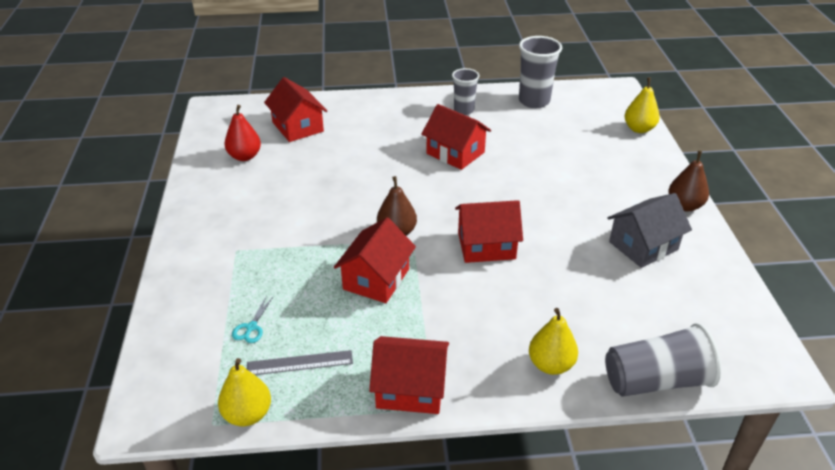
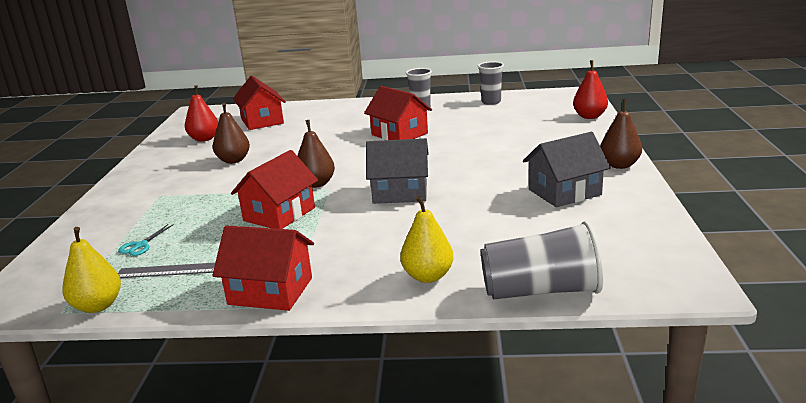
camera: 10 degrees right, 15 degrees down
red house [455,200,523,263] -> grey house [366,138,429,204]
grey cup [519,36,562,108] -> grey cup [478,61,504,105], size x0.64
yellow pear [625,77,660,133] -> red pear [573,60,608,119]
none -> brown pear [213,103,250,164]

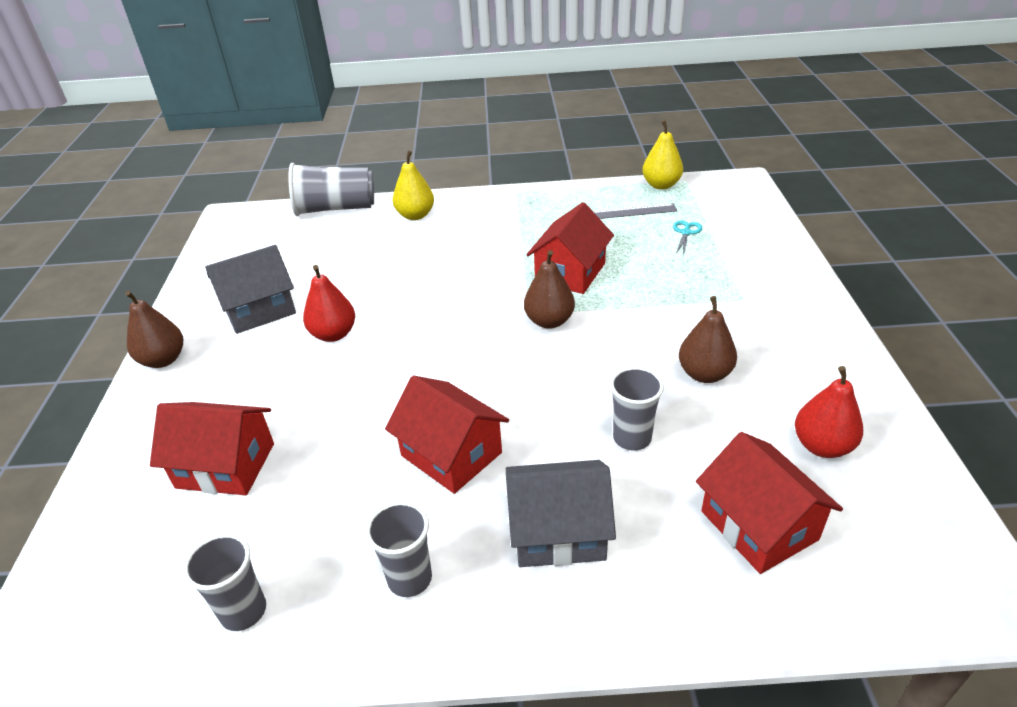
camera: 175 degrees right, 15 degrees up
red house [212,225,314,311] -> red house moved to [150,402,274,495]
grey house [366,138,429,204] -> grey house moved to [506,460,616,567]
red pear [573,60,608,119] -> red pear moved to [303,265,355,342]
none -> grey cup [610,367,664,451]

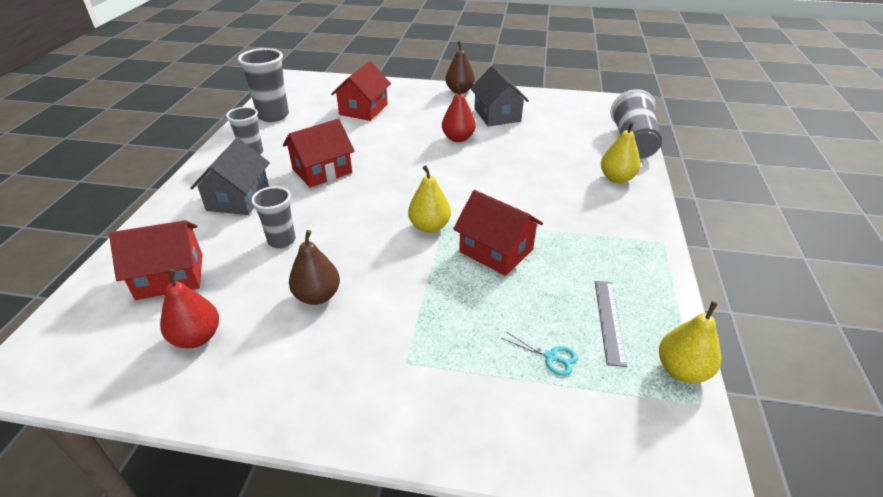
camera: 100 degrees right, 0 degrees up
grey cup [183,533,266,631] -> grey cup [238,48,289,122], size x1.56
brown pear [524,250,575,329] -> yellow pear [408,165,451,233]

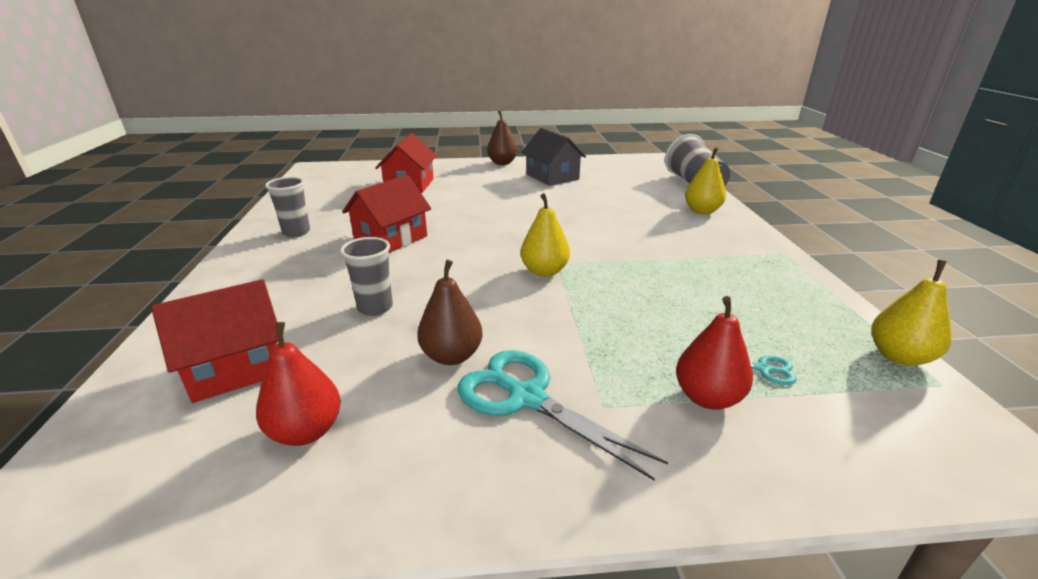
camera: 15 degrees left, 10 degrees down
grey house [190,138,270,215] -> none
grey cup [238,48,289,122] -> none
red pear [442,84,476,142] -> red pear moved to [676,296,753,410]
red house [453,190,543,276] -> none
grey ruler [595,281,627,367] -> none
none -> turquoise scissors [457,350,668,481]

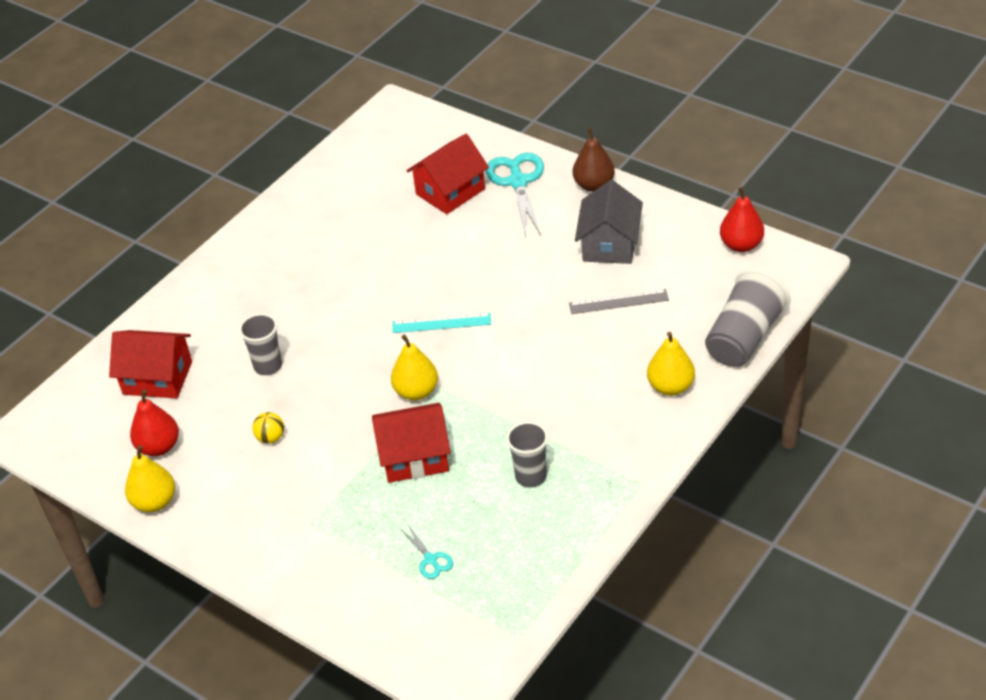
camera: 45 degrees right, 15 degrees up
grey cup [265,177,310,237] -> grey cup moved to [506,421,548,487]
red house [342,175,431,253] -> red house moved to [372,403,451,483]
brown pear [417,260,483,365] -> yellow ball [252,412,284,444]
turquoise scissors [457,350,668,481] -> turquoise scissors moved to [486,152,544,236]
red pear [676,296,753,410] -> red pear moved to [720,187,764,252]
yellow pear [871,260,952,366] -> yellow pear moved to [125,445,175,512]
none -> turquoise ruler [392,313,491,333]
none -> grey ruler [569,289,669,314]

